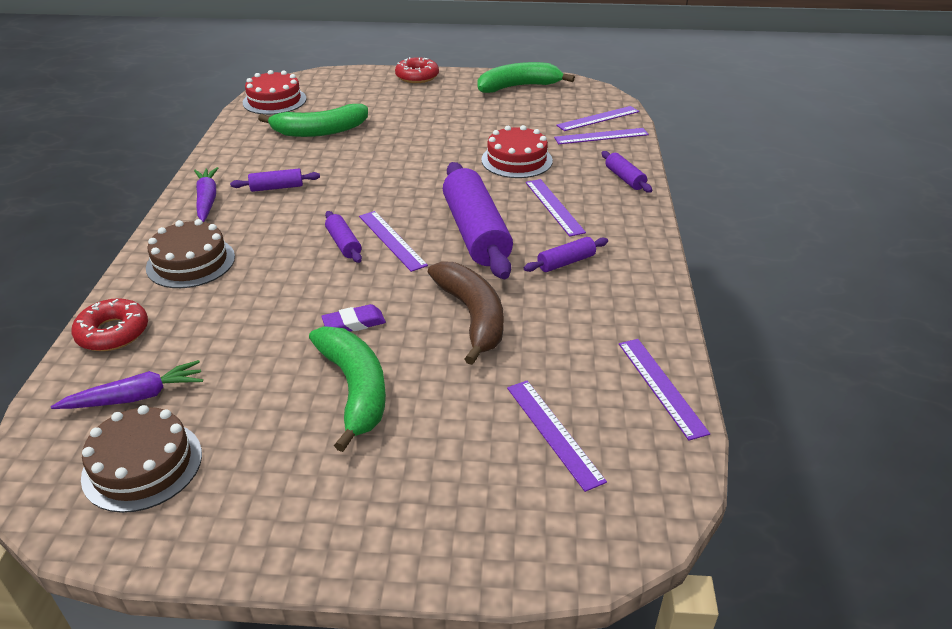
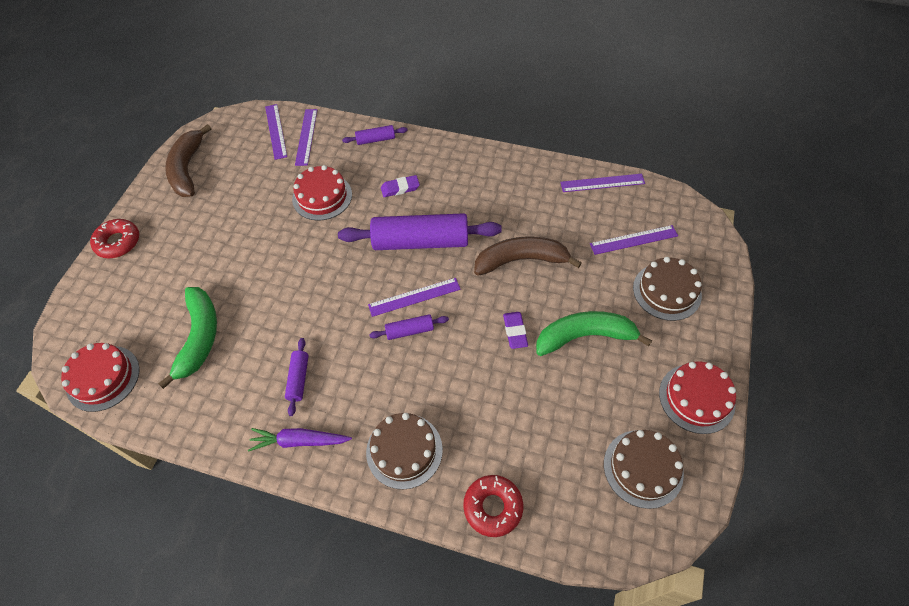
camera: 75 degrees left, 20 degrees up
purple carrot [51,360,203,409] -> none
green banana [477,62,575,93] -> brown banana [165,124,211,197]
purple rolling pin [524,237,608,272] -> none
purple ruler [526,179,586,237] -> purple eraser [381,175,420,197]
none -> brown cake [633,257,702,321]
none -> red cake [659,361,736,434]

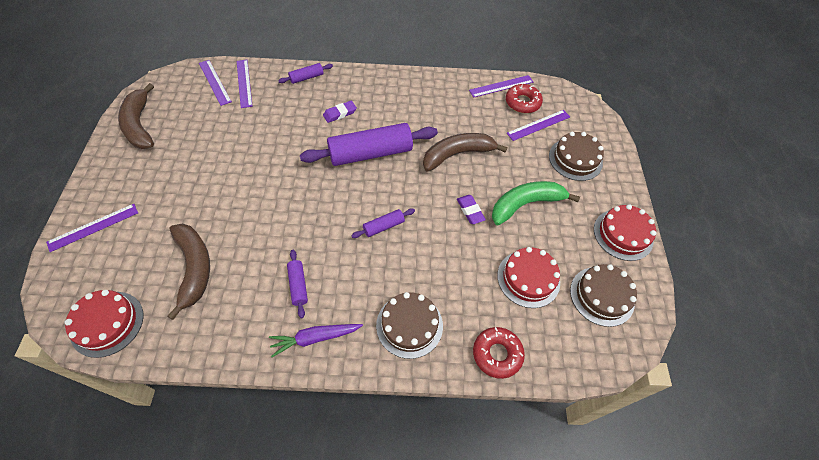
camera: 20 degrees left, 0 degrees up
red donut [90,219,139,258] -> red donut moved to [506,84,543,113]
green banana [158,287,217,389] -> brown banana [167,224,210,320]
red cake [292,165,352,221] -> red cake moved to [497,247,560,308]
purple ruler [368,278,461,317] -> purple ruler moved to [46,204,138,252]

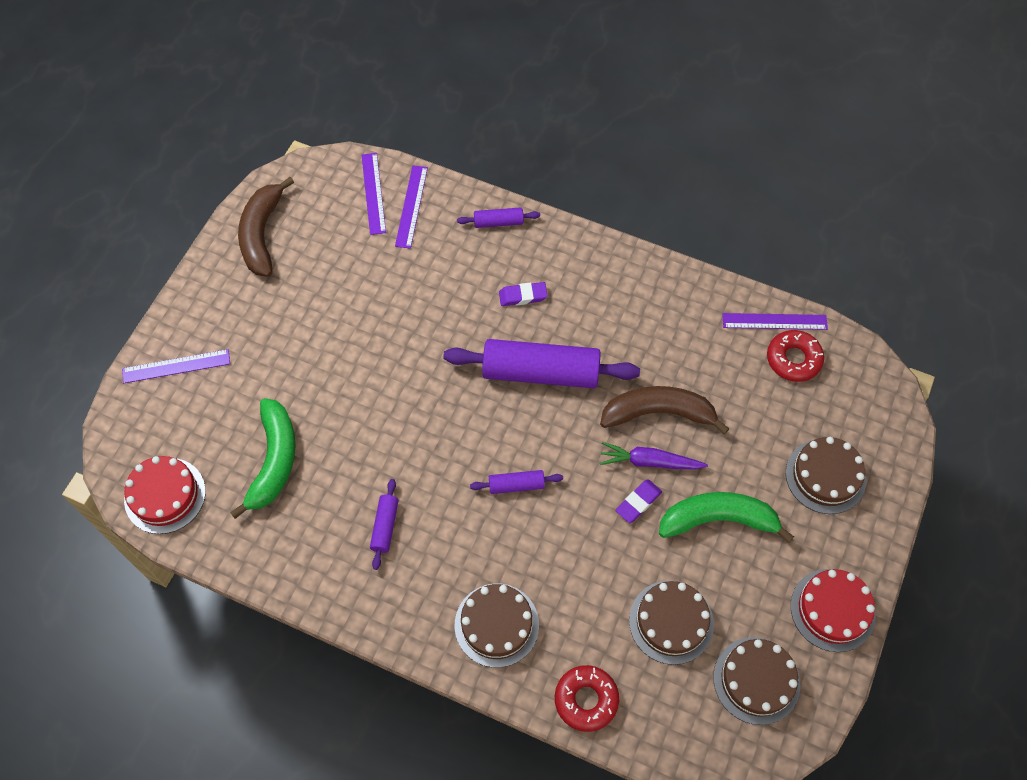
camera: 25 degrees right, 5 degrees up
brown banana [167,224,210,320] -> green banana [230,398,296,519]
purple carrot [269,324,363,357] -> purple carrot moved to [600,442,708,470]
purple eraser [457,195,486,224] -> purple eraser turned 45 degrees clockwise [615,479,662,523]
red cake [497,247,560,308] -> brown cake [629,581,714,665]
purple ruler [507,110,570,141] -> none

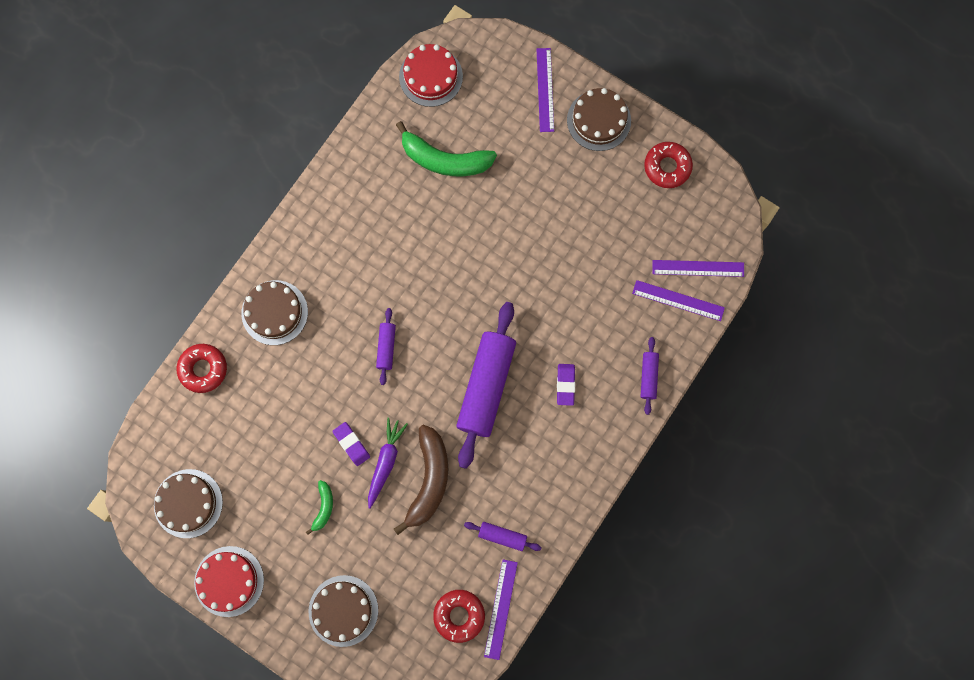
camera: 100 degrees right, 15 degrees up
brown banana [238,177,294,277] -> red donut [644,142,693,188]
purple rolling pin [370,479,399,570] -> purple rolling pin moved to [464,522,542,551]
brown cake [629,581,714,665] -> brown cake moved to [567,88,631,151]
green banana [659,492,794,543] -> green banana [306,480,333,535], size x0.49

